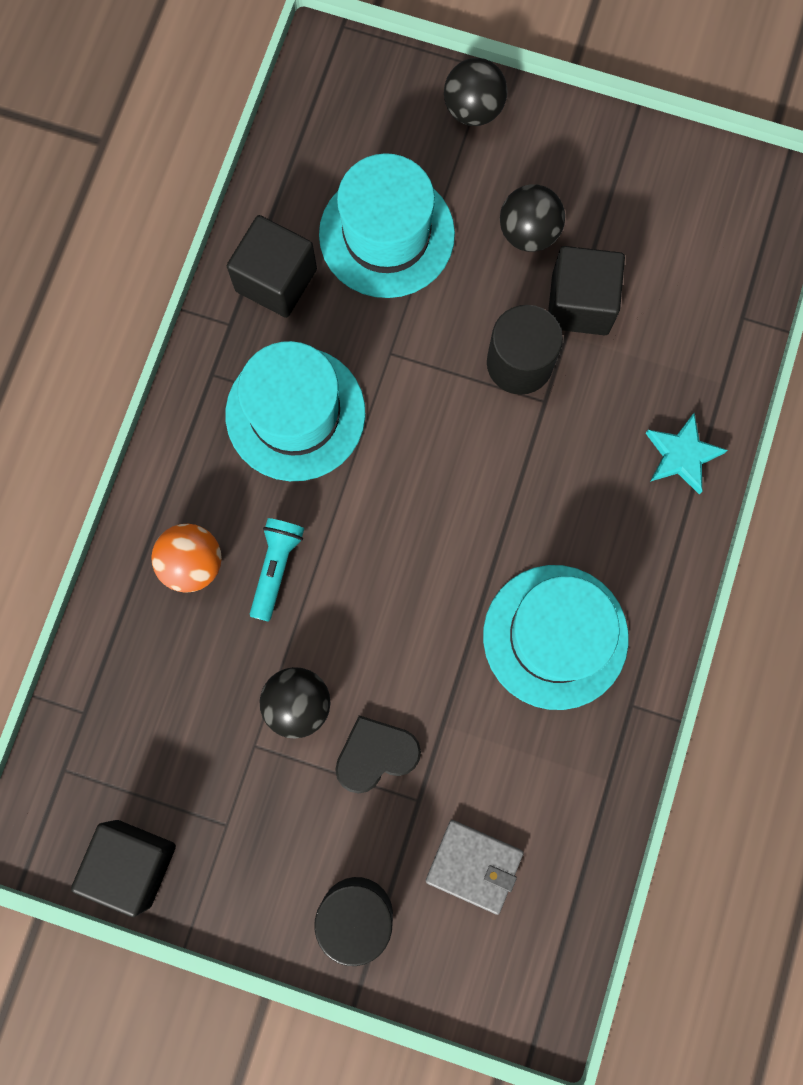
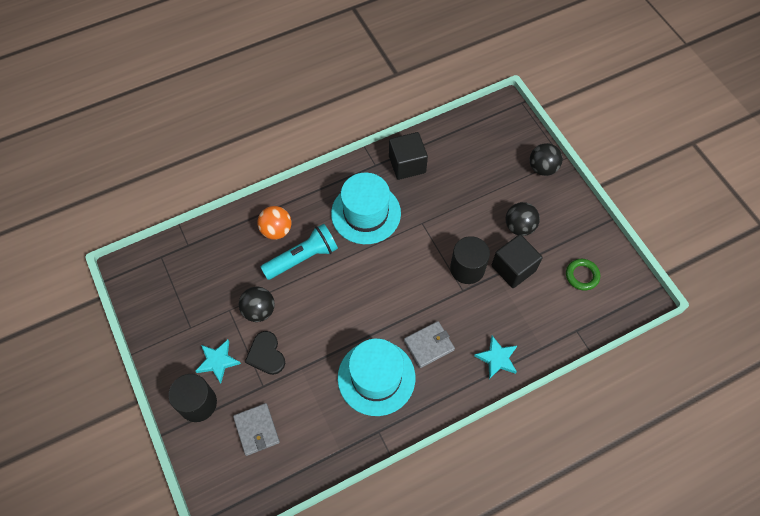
camera: 45 degrees right, 15 degrees down
black cube [71,820,176,917] -> none
turquoise flashlight [250,518,304,622] -> turquoise flashlight [261,224,338,280], size x1.52
turquoise hat [319,153,455,298] -> none
black heart [335,715,421,794] -> black heart turned 135 degrees counterclockwise [245,331,285,375]
none -> turquoise star [195,340,241,383]
none -> grey wallet [404,321,455,368]
none -> green ring [566,259,600,291]

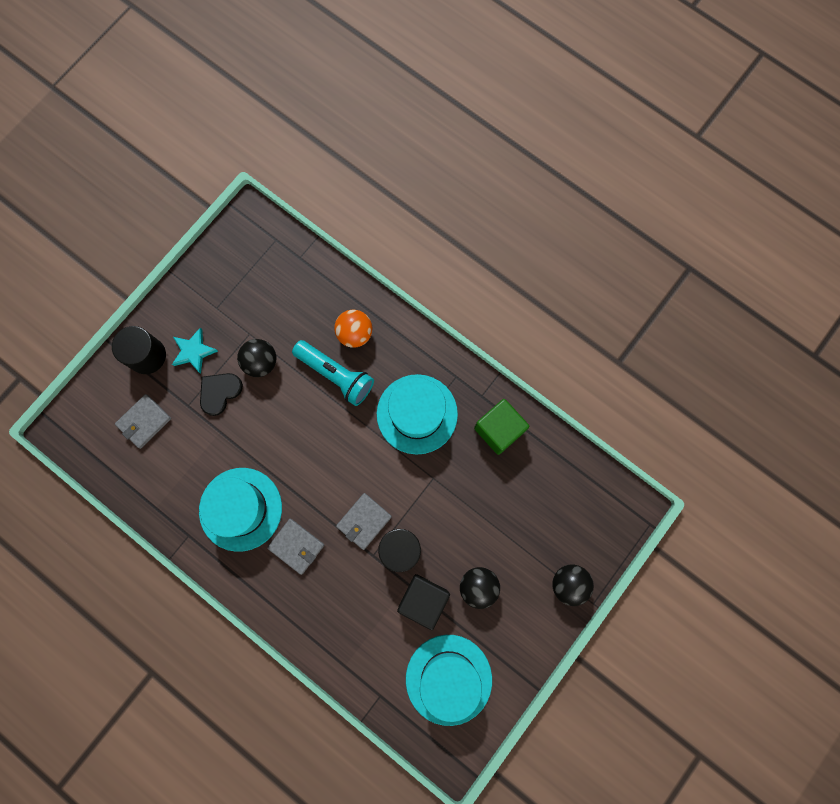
camera: 65 degrees right, 15 degrees up
black cube [389,132,428,180] -> green cube [474,399,529,455]
turquoise star [474,336,517,379] -> none
green ring [566,259,600,291] -> turquoise hat [406,635,492,726]
none -> grey wallet [336,493,392,550]

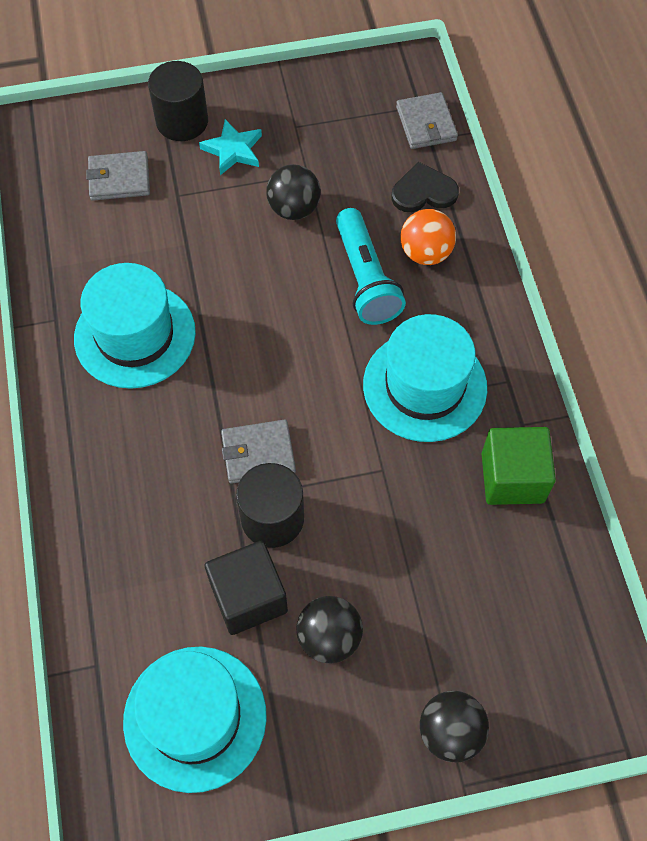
camera: 40 degrees right, 15 degrees down
black heart [200,373,243,416] -> black heart moved to [391,162,459,212]
grey wallet [267,519,324,575] -> grey wallet moved to [396,92,458,149]

